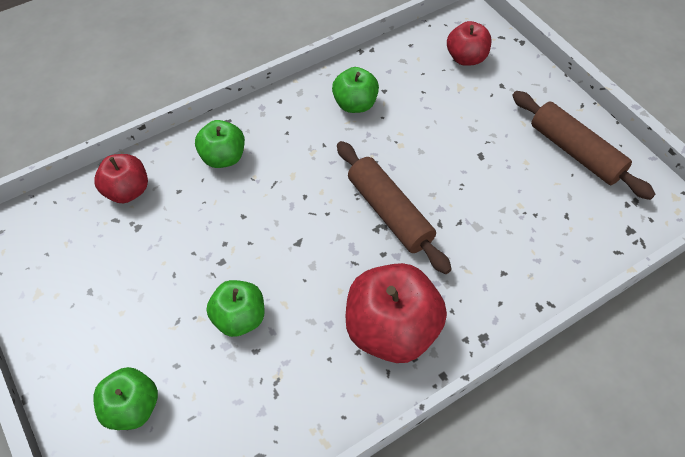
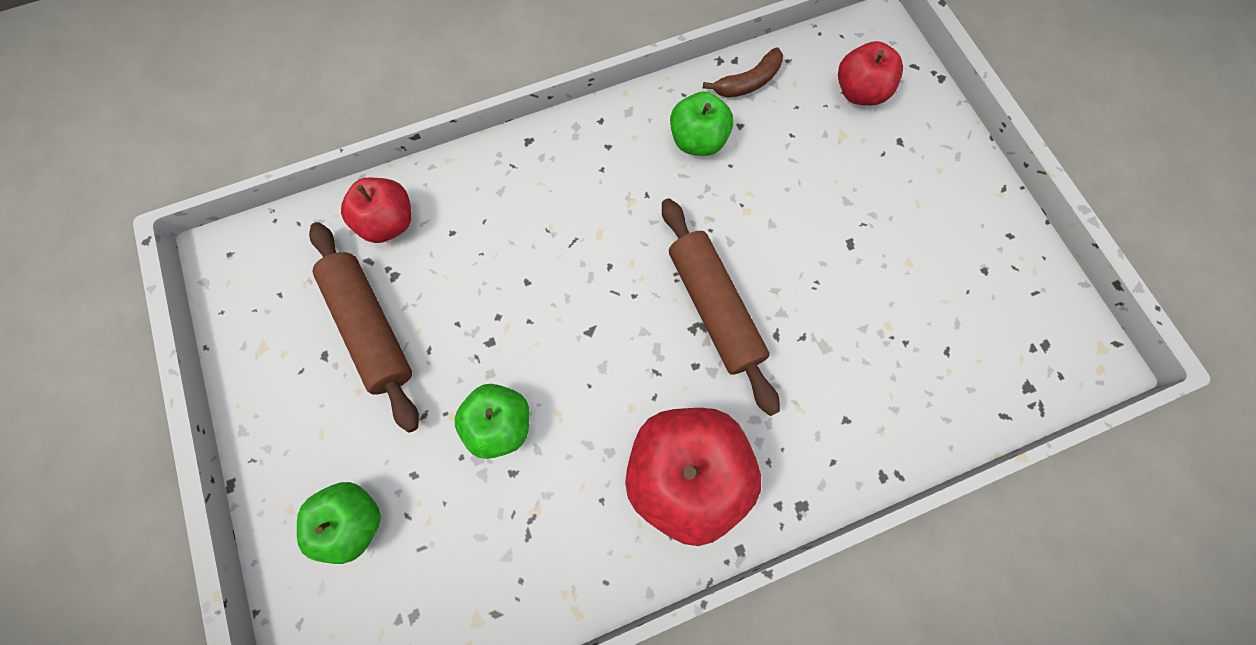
camera: 10 degrees right, 15 degrees up
green apple [195,120,245,168] -> none
brown rolling pin [512,91,655,200] -> brown rolling pin moved to [309,222,419,433]
none -> brown banana [703,47,783,98]

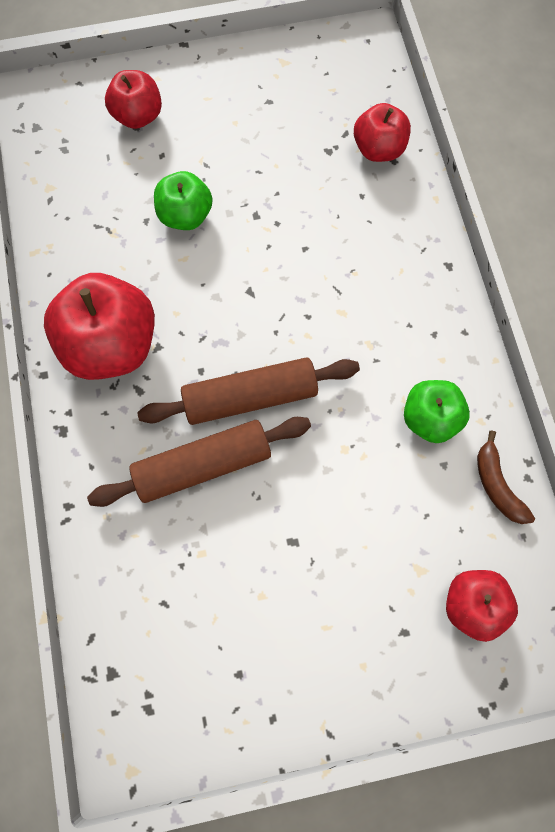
camera: 100 degrees right, 0 degrees up
green apple [297,482,381,564] -> red apple [105,70,162,129]
brown rolling pin [309,222,419,433] -> brown rolling pin moved to [87,417,311,507]

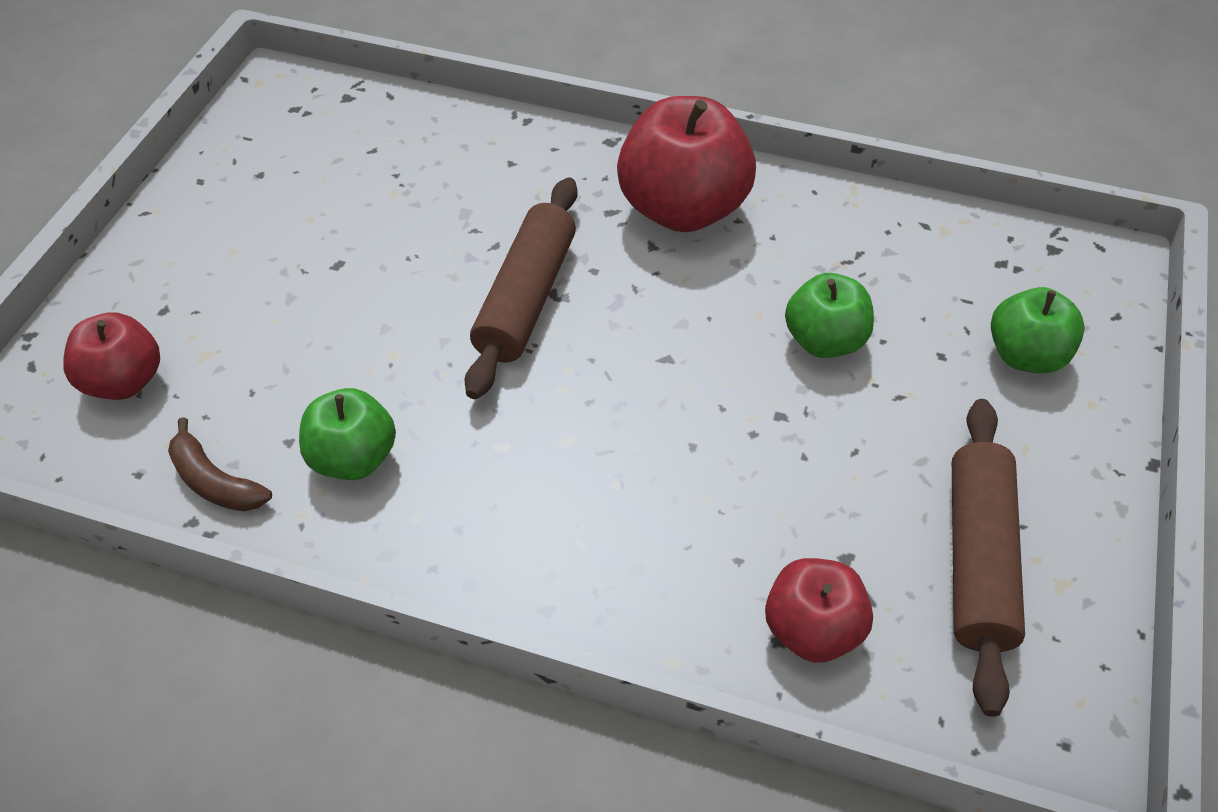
camera: 120 degrees right, 20 degrees down
brown rolling pin [87,417,311,507] -> brown rolling pin moved to [952,399,1025,717]
red apple [105,70,162,129] -> green apple [991,287,1085,373]
brown banana [477,430,535,524] -> brown banana turned 150 degrees counterclockwise [168,417,272,511]

